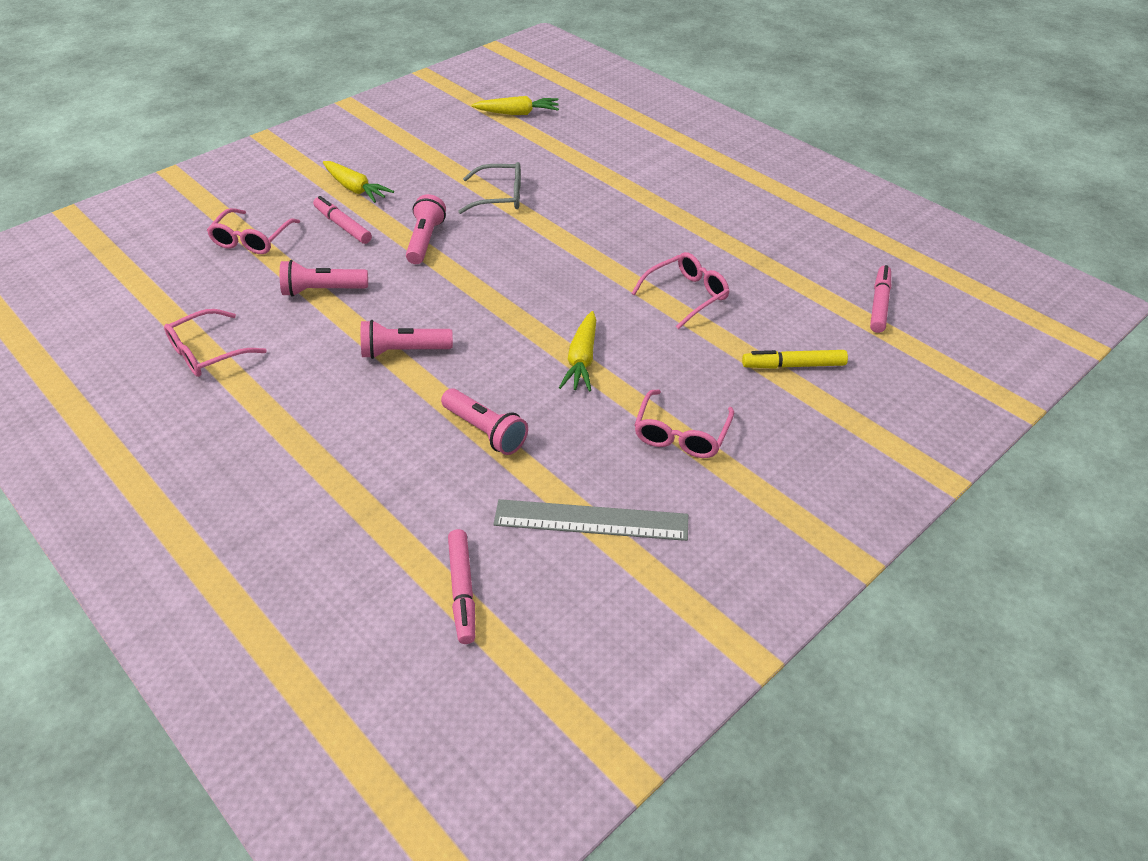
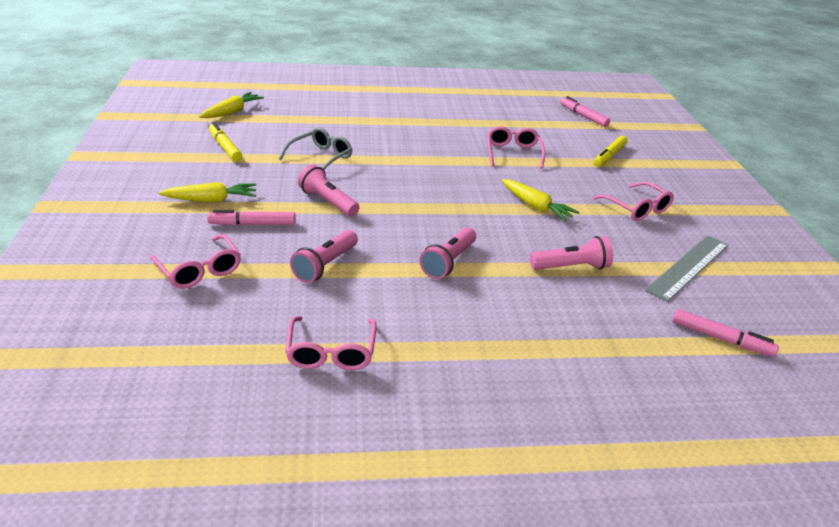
camera: 55 degrees left, 10 degrees down
none -> yellow marker [209,123,242,161]

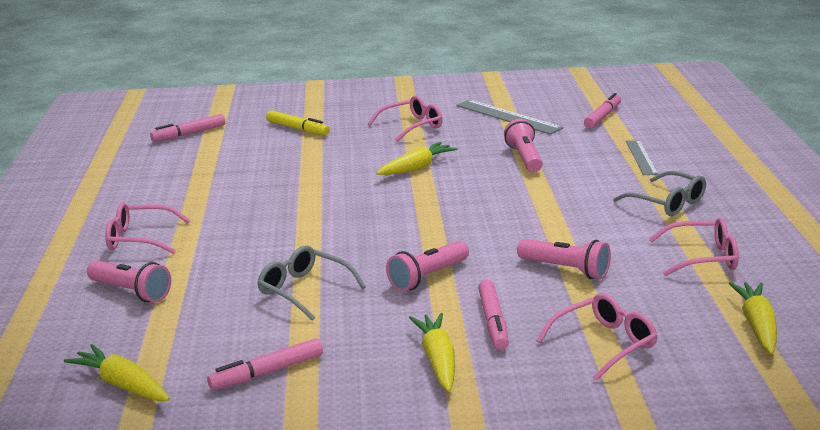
camera: 85 degrees left, 10 degrees down
yellow marker [209,123,242,161] -> pink marker [207,338,323,390]
pink flashlight [419,227,476,279] -> pink flashlight moved to [87,260,171,302]
pink glasses [487,126,545,169] -> pink glasses moved to [105,202,190,254]
none -> grey glasses [613,171,706,216]
none -> grey ruler [626,140,659,175]
none -> yellow carrot [729,282,777,354]

